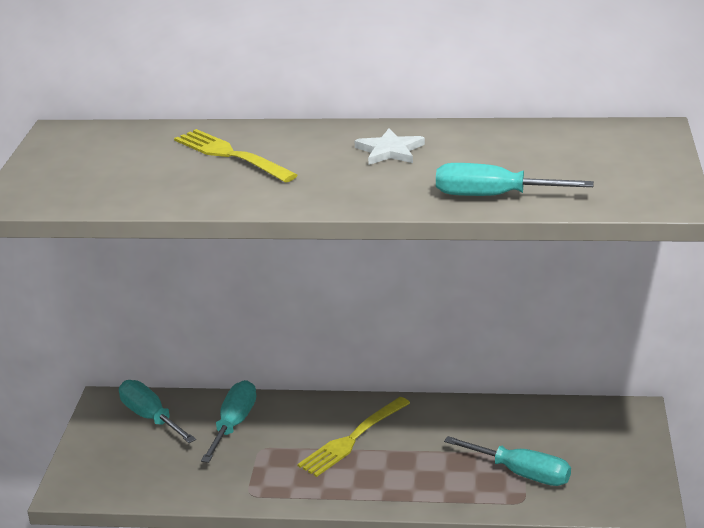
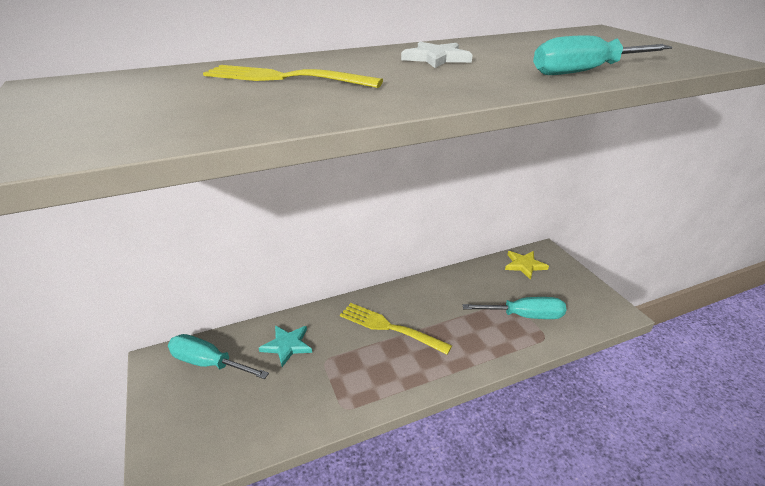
camera: 30 degrees left, 5 degrees up
turquoise screwdriver [201,380,256,463] -> turquoise star [259,326,312,367]
yellow fork [297,397,410,477] -> yellow fork turned 105 degrees clockwise [340,303,452,355]
none -> yellow star [505,251,549,280]

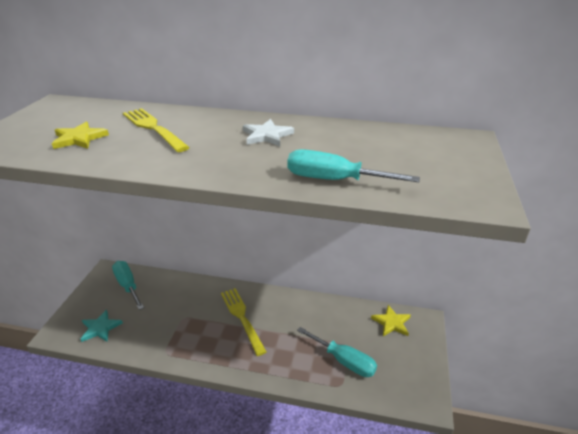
camera: 35 degrees right, 0 degrees up
turquoise star [259,326,312,367] -> turquoise star moved to [81,310,123,342]
none -> yellow star [52,122,109,149]

